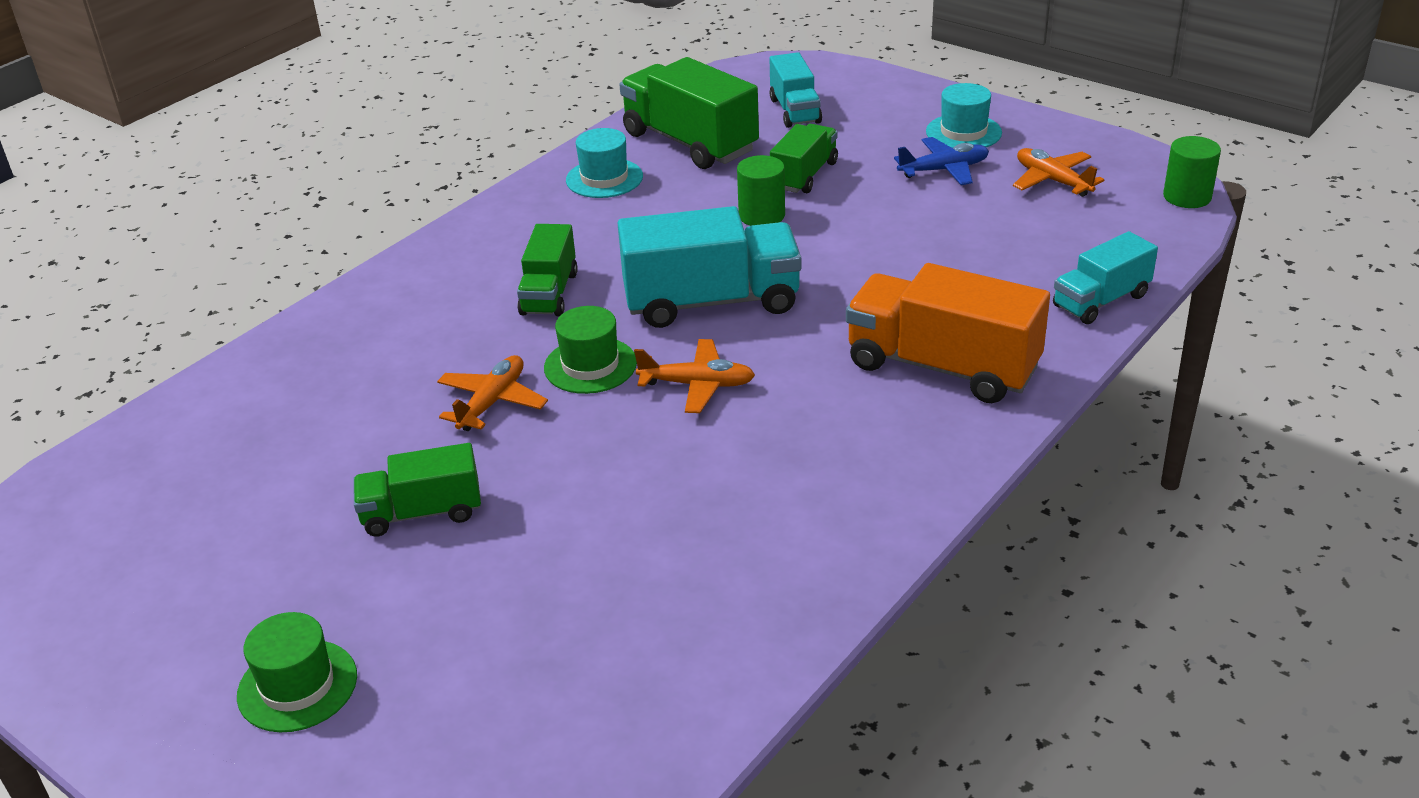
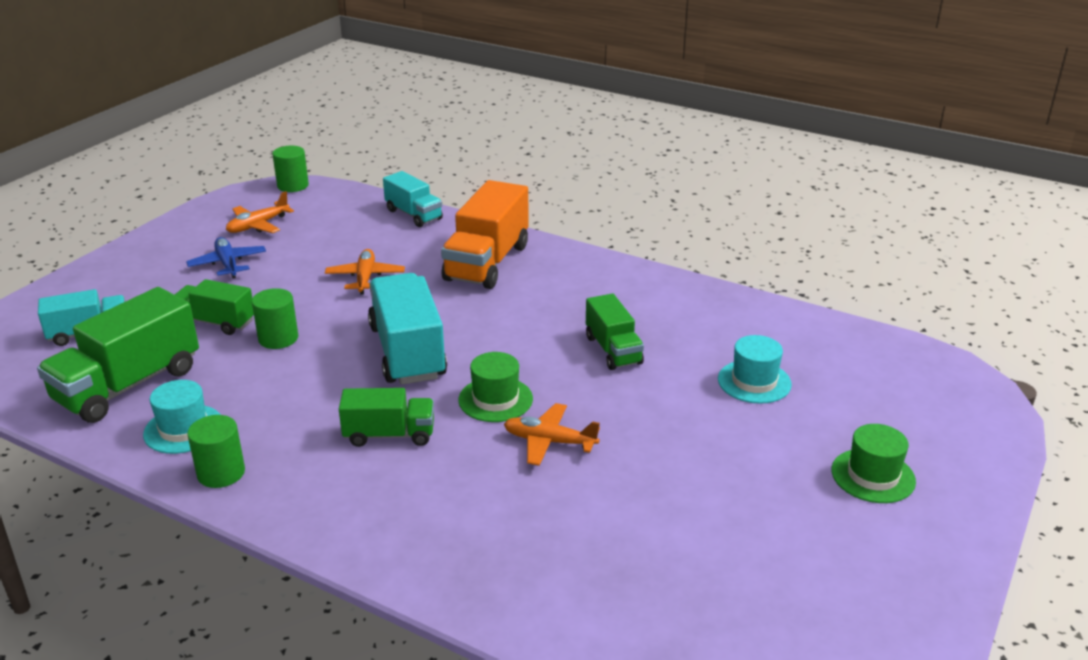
camera: 100 degrees left, 5 degrees down
green truck [353,443,481,536] -> green truck moved to [586,293,644,370]
orange plane [634,339,755,413] -> orange plane moved to [325,249,405,294]
turquoise hat [926,83,1002,148] -> turquoise hat moved to [718,335,792,404]
none -> green cylinder [187,415,245,488]

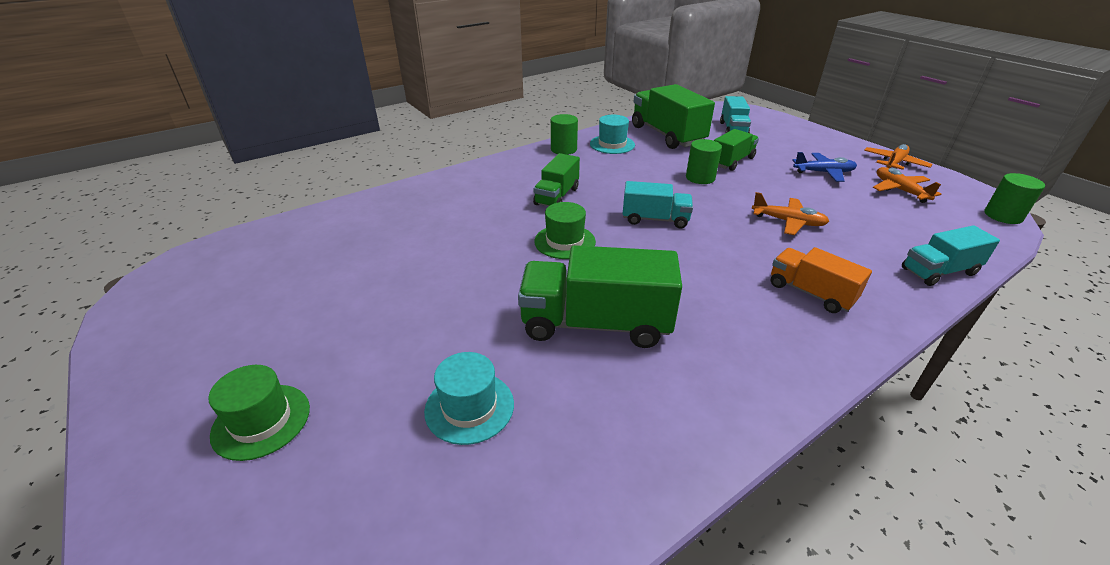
camera: 115 degrees right, 5 degrees up
turquoise truck [368,273,447,385] -> turquoise truck [623,181,693,229], size x0.59
orange truck [441,180,529,289] -> orange truck [771,247,872,313], size x0.59
orange plane [504,403,600,466] -> orange plane moved to [864,144,933,170]
green truck [586,293,644,370] -> green truck [518,245,682,348], size x1.69

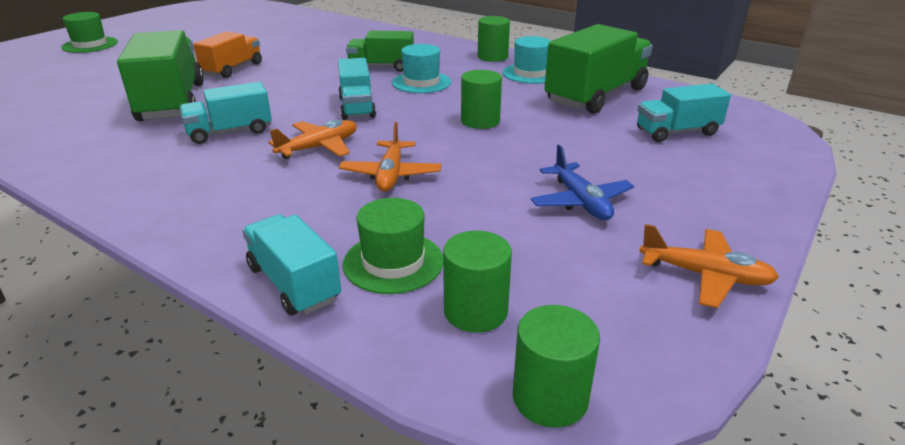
camera: 70 degrees right, 5 degrees down
turquoise hat [424,352,514,445] -> turquoise hat moved to [392,44,451,93]
green hat [534,202,596,259] -> green hat moved to [343,198,443,294]
green truck [714,129,759,171] -> none
orange truck [771,247,872,313] -> orange truck moved to [193,32,262,78]
orange plane [873,167,941,203] -> orange plane moved to [268,119,357,159]
none -> turquoise truck [179,82,272,144]
none -> green cylinder [443,231,512,333]

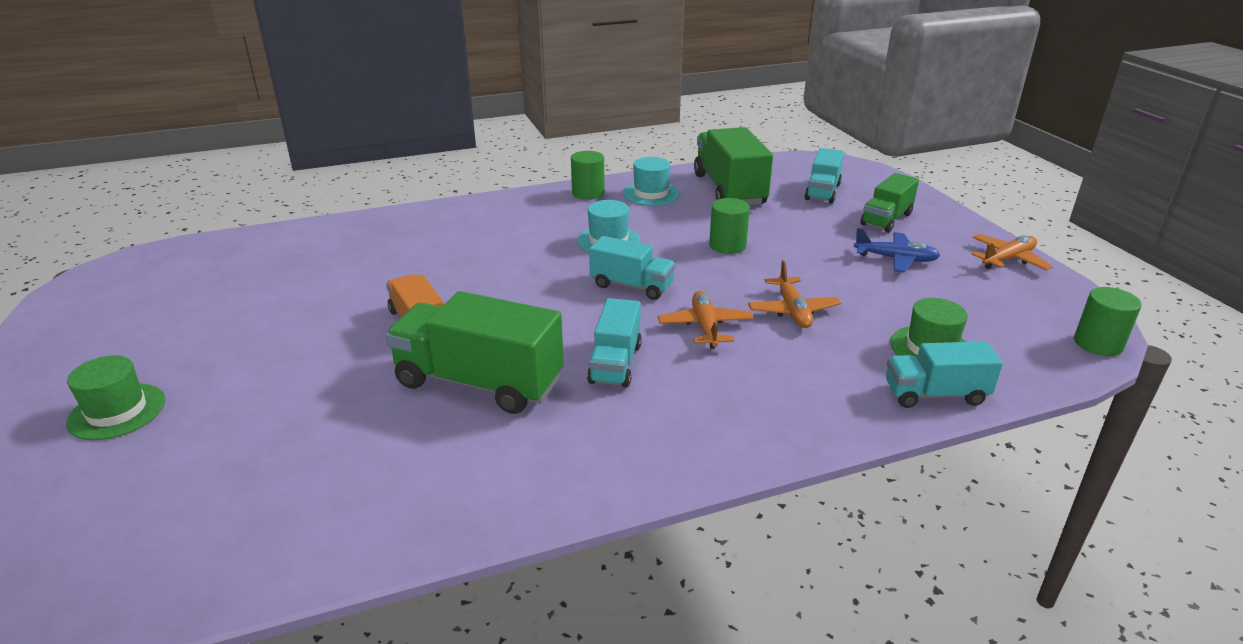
camera: 55 degrees left, 0 degrees up
orange plane [339,122,441,192] -> orange plane turned 45 degrees clockwise [748,260,841,328]
green truck [346,31,414,72] -> green truck moved to [860,173,919,233]
green cylinder [443,231,512,333] -> none

